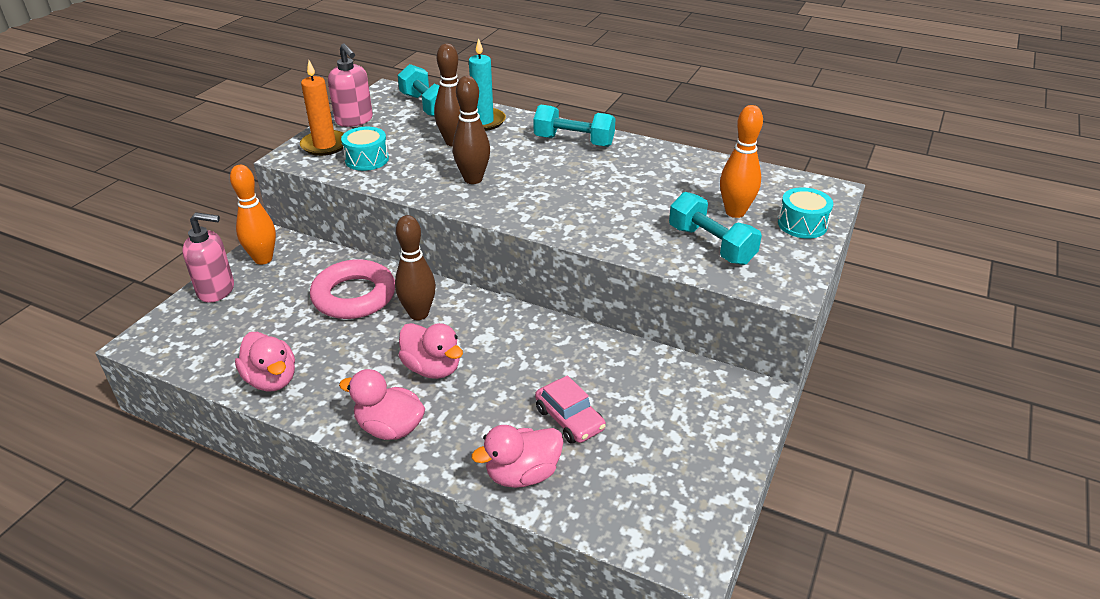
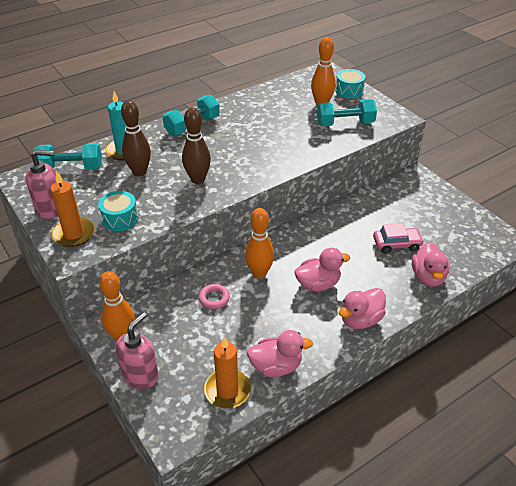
camera: 60 degrees left, 5 degrees up
pink ring [310,259,395,319] -> pink ring [199,284,230,309], size x0.48
brown bowling pin [395,215,436,320] -> orange bowling pin [245,208,274,279]
none -> orange candle [204,336,251,408]

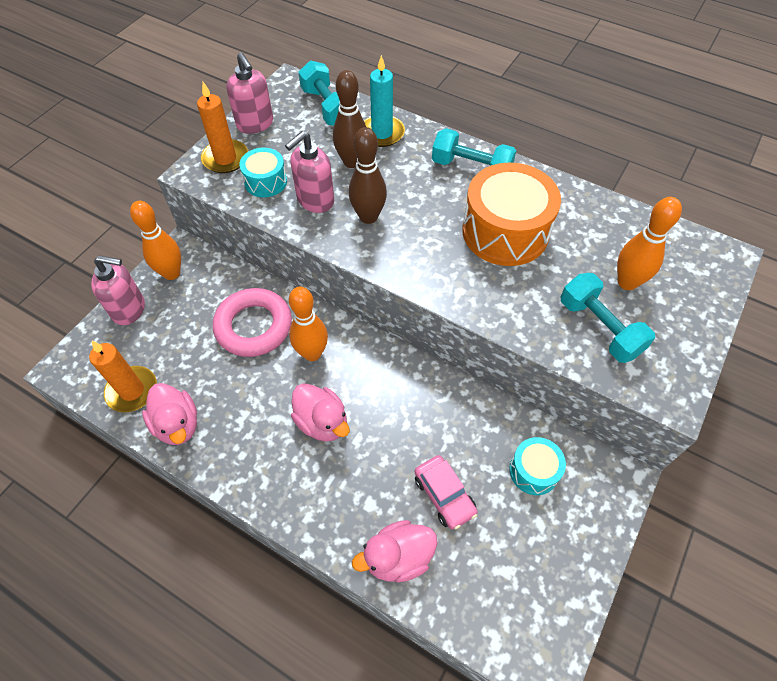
camera: 65 degrees right, 15 degrees up
pink ring [199,284,230,309] -> pink ring [213,288,292,357], size x2.09
turquoise drum [335,69,365,98] -> turquoise drum moved to [509,437,566,495]
pink duck [339,288,386,329] -> none
none -> pink soap dispenser [285,131,334,213]
none -> orange drum [462,163,561,266]

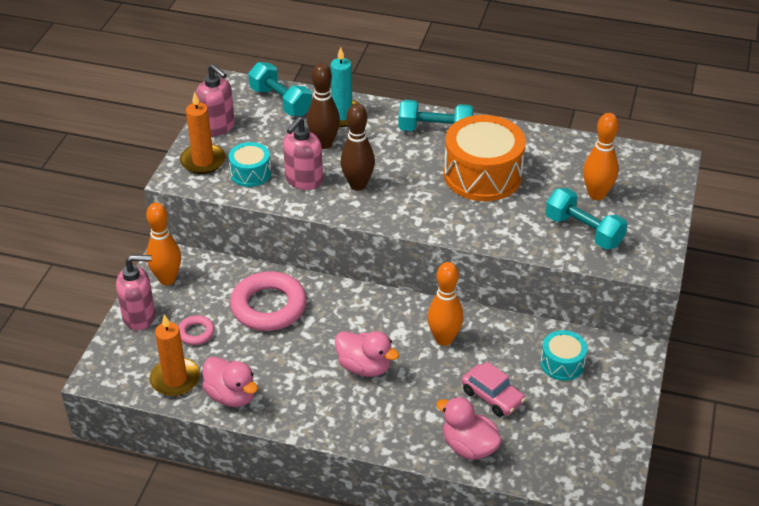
camera: 15 degrees left, 15 degrees down
orange bowling pin [289,287,328,361] -> orange bowling pin moved to [427,262,463,346]
pink duck [352,520,438,582] -> pink duck turned 75 degrees clockwise [436,397,502,460]
none -> pink ring [178,315,214,345]

